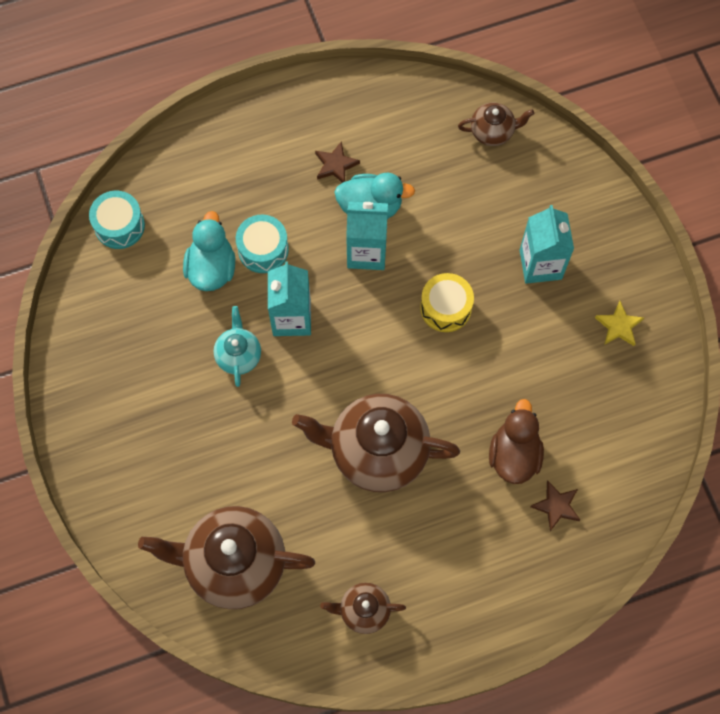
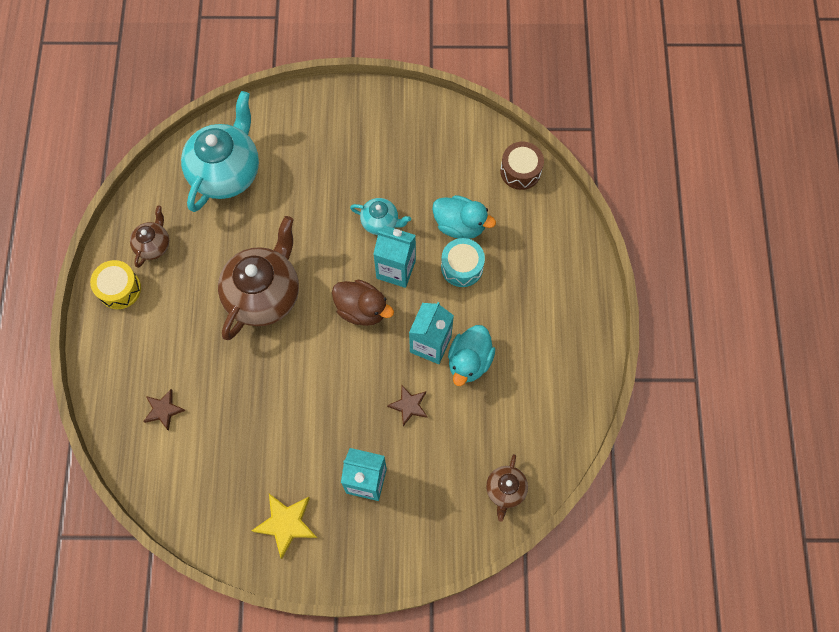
camera: 110 degrees right, 0 degrees up
turquoise drum [89,191,145,249] -> brown drum [500,142,544,190]
brown teapot [138,506,315,609] -> turquoise teapot [181,91,259,212]
brown star [315,141,360,183] -> brown star moved to [387,385,427,426]
yellow drum [420,273,474,332] -> yellow drum moved to [90,260,141,309]
brown duck [489,399,544,484] -> brown duck moved to [332,280,394,326]
yellow star [595,301,644,346] -> yellow star [251,494,317,559], size x1.51

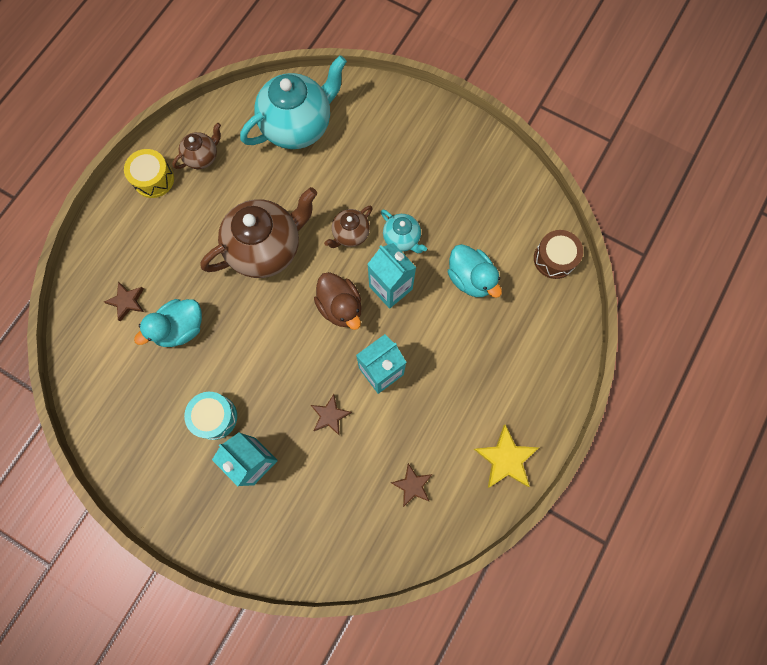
camera: 30 degrees right, 5 degrees up
yellow star [251,494,317,559] -> yellow star moved to [474,424,539,488]
turquoise drum [441,238,485,287] -> turquoise drum moved to [184,392,237,440]
turquoise duck [448,325,495,386] -> turquoise duck moved to [134,299,202,347]
brown teapot [486,454,528,522] -> brown teapot moved to [324,206,373,248]
none -> brown star [391,463,432,507]

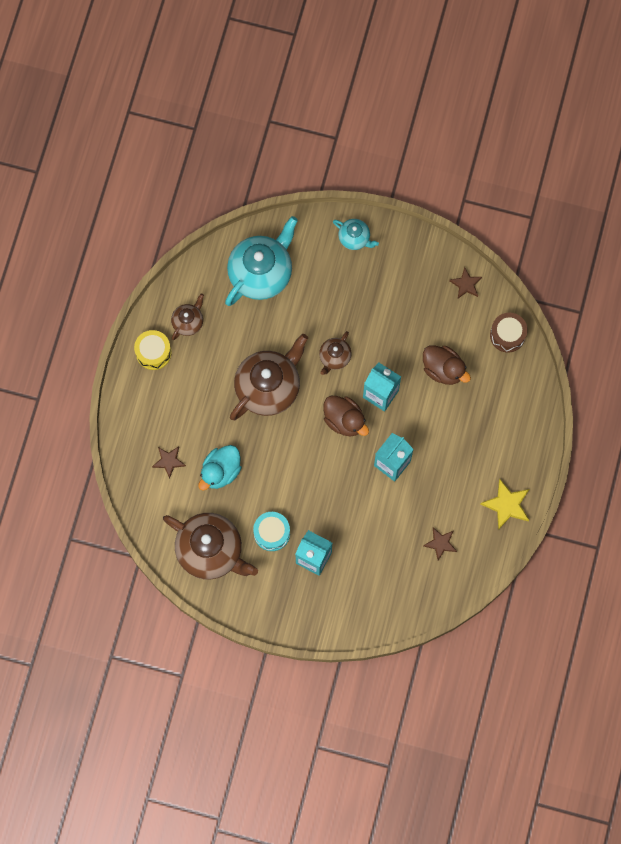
camera: 15 degrees left, 0 degrees up
brown star [311,394,352,436] -> brown star moved to [449,267,482,298]
turquoise teapot [381,209,427,253] -> turquoise teapot moved to [333,219,379,250]
turquoise duck [448,244,502,298] -> brown duck [423,346,471,385]
none -> brown teapot [163,513,258,579]

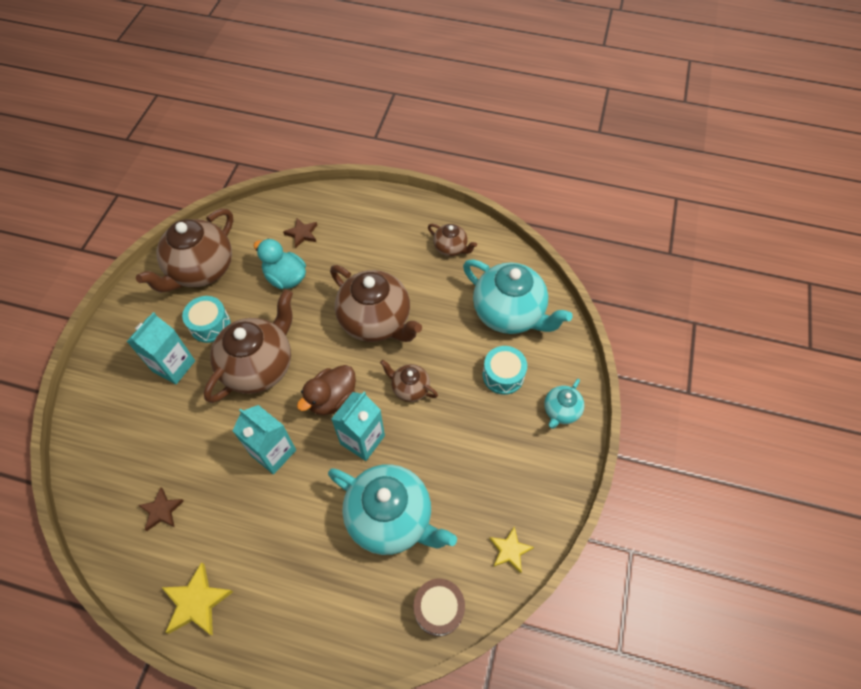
camera: 90 degrees right, 15 degrees down
yellow drum [134,330,172,370] -> none
brown duck [423,346,471,385] -> turquoise teapot [328,464,457,555]
brown star [449,267,482,298] -> yellow star [489,526,534,573]
none -> brown teapot [203,289,293,403]
none -> turquoise drum [483,346,527,395]

